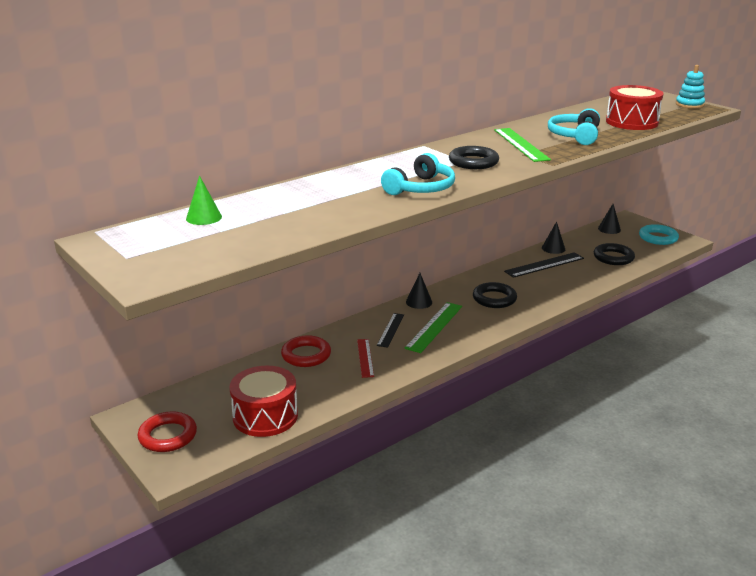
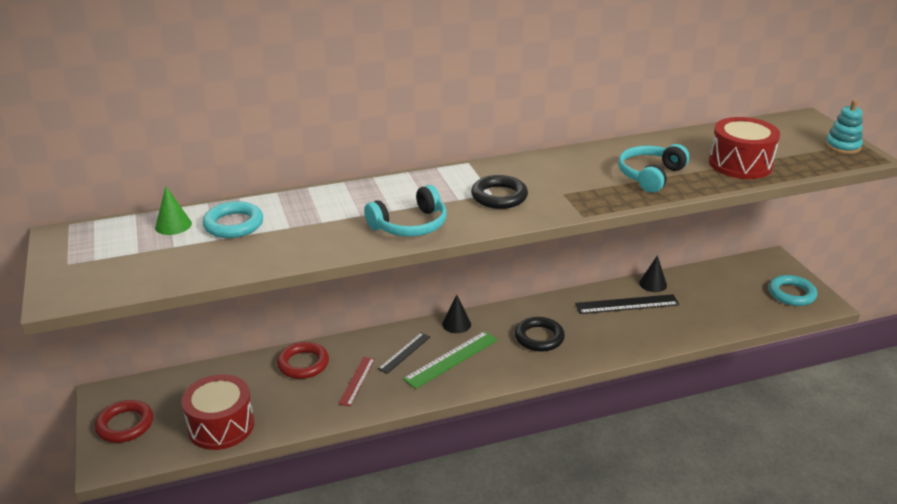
camera: 20 degrees right, 5 degrees up
green ruler [494,128,551,162] -> none
black ring [594,243,635,265] -> none
black cone [598,204,621,234] -> none
none -> turquoise ring [203,201,263,238]

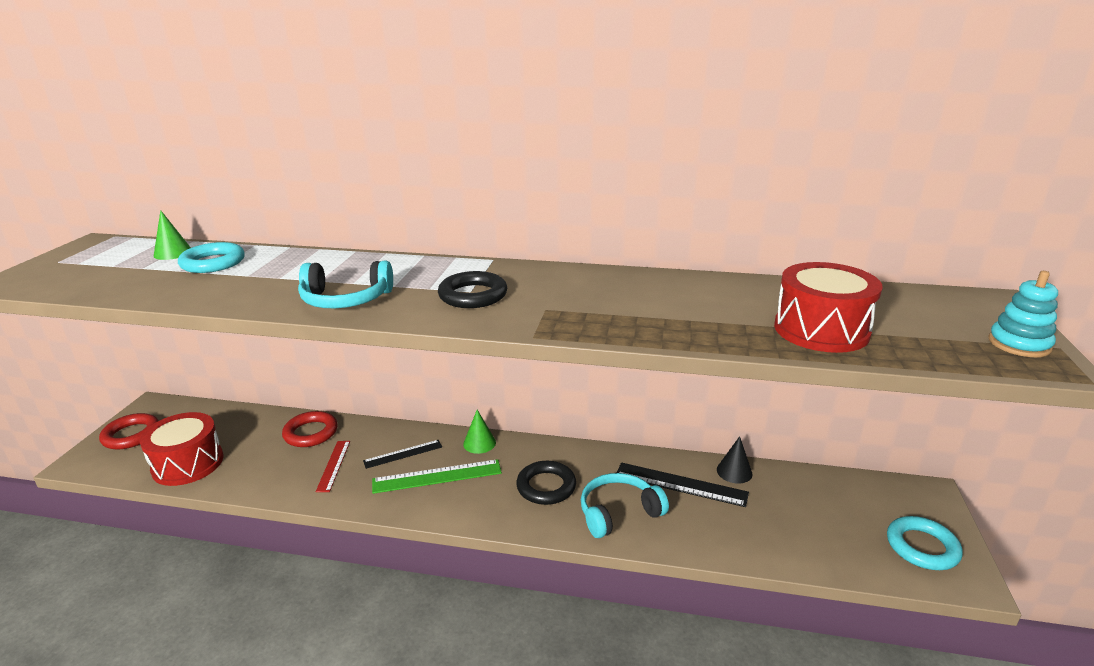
camera: 30 degrees right, 5 degrees down
red ruler [338,357,375,406] -> red ruler turned 45 degrees counterclockwise [316,441,350,492]
black cone [442,295,471,333] -> green cone [463,410,496,454]
turquoise headphones [618,144,690,193] -> turquoise headphones moved to [581,473,669,538]

